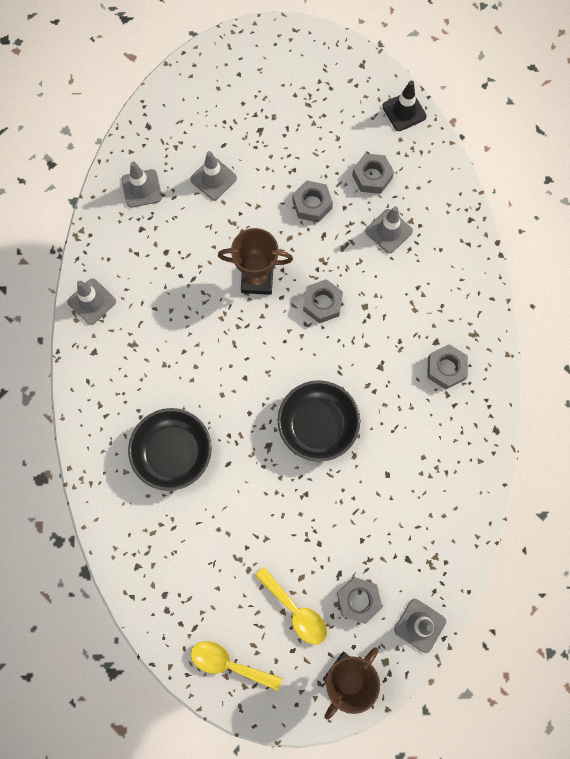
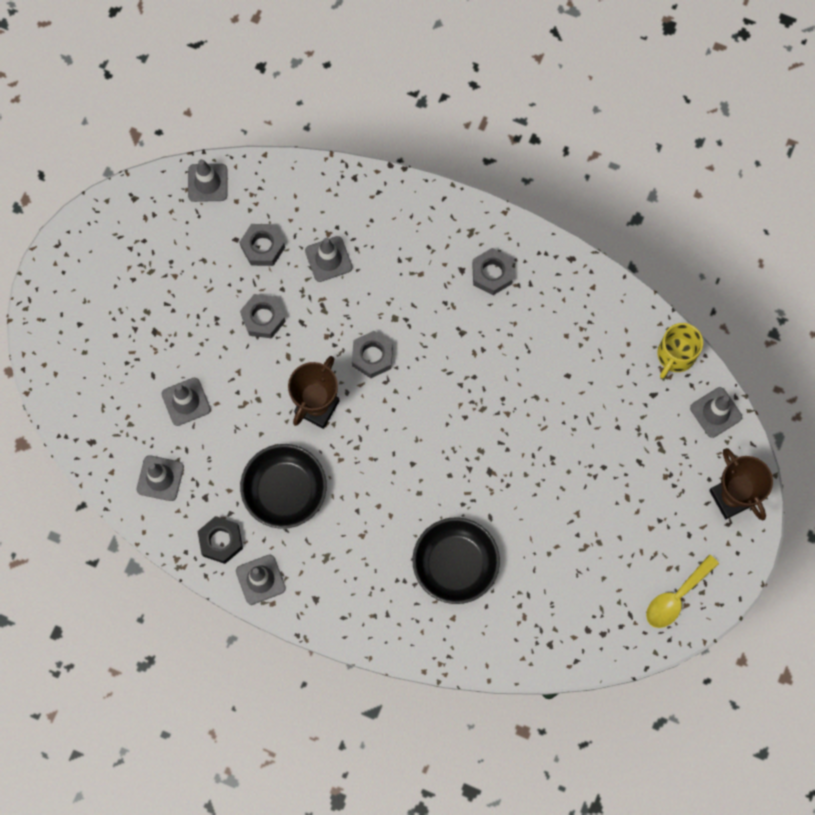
camera: 65 degrees left, 0 degrees up
yellow spoon [255,567,327,645] -> none
black bowl [278,380,360,462] -> black bowl moved to [240,444,327,529]
grey nut [337,577,382,624] -> none
black traffic cone [382,81,427,131] -> grey traffic cone [188,159,227,202]
none -> black nut [198,516,243,564]
none -> yellow mug [657,323,703,379]

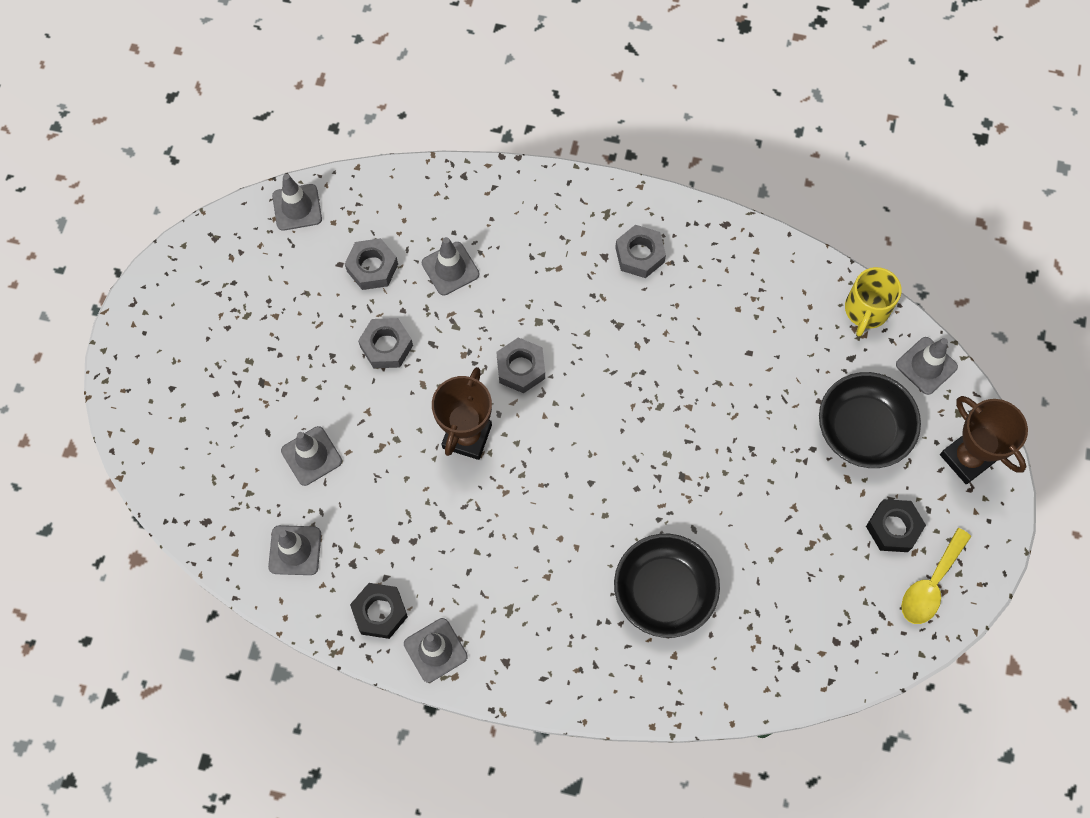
camera: 10 degrees left, 5 degrees down
black bowl [240,444,327,529] -> black bowl moved to [819,372,921,468]
none -> black nut [866,499,926,552]

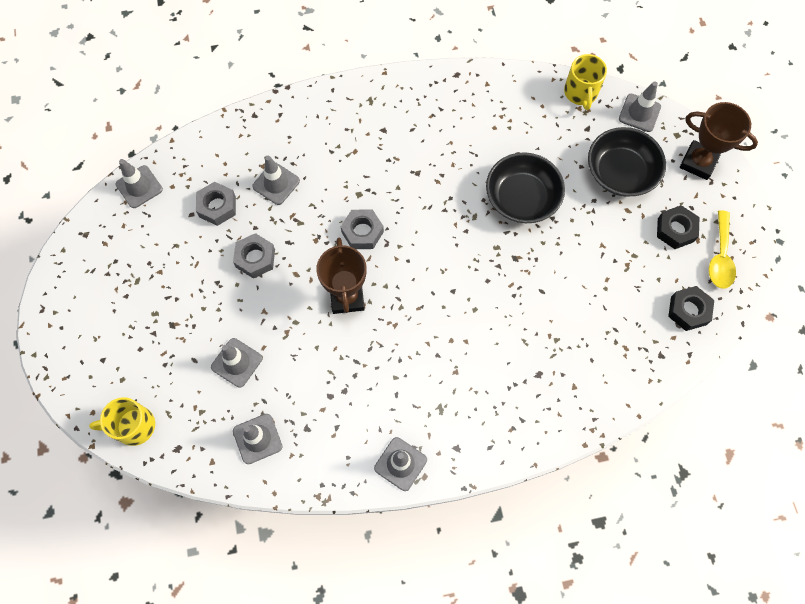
camera: 25 degrees left, 0 degrees up
black nut [350,583,408,639] -> black nut moved to [668,286,714,331]
black bowl [614,534,720,638] -> black bowl moved to [486,152,565,223]
grey nut [615,225,666,278] -> none
none -> yellow mug [89,397,155,446]

